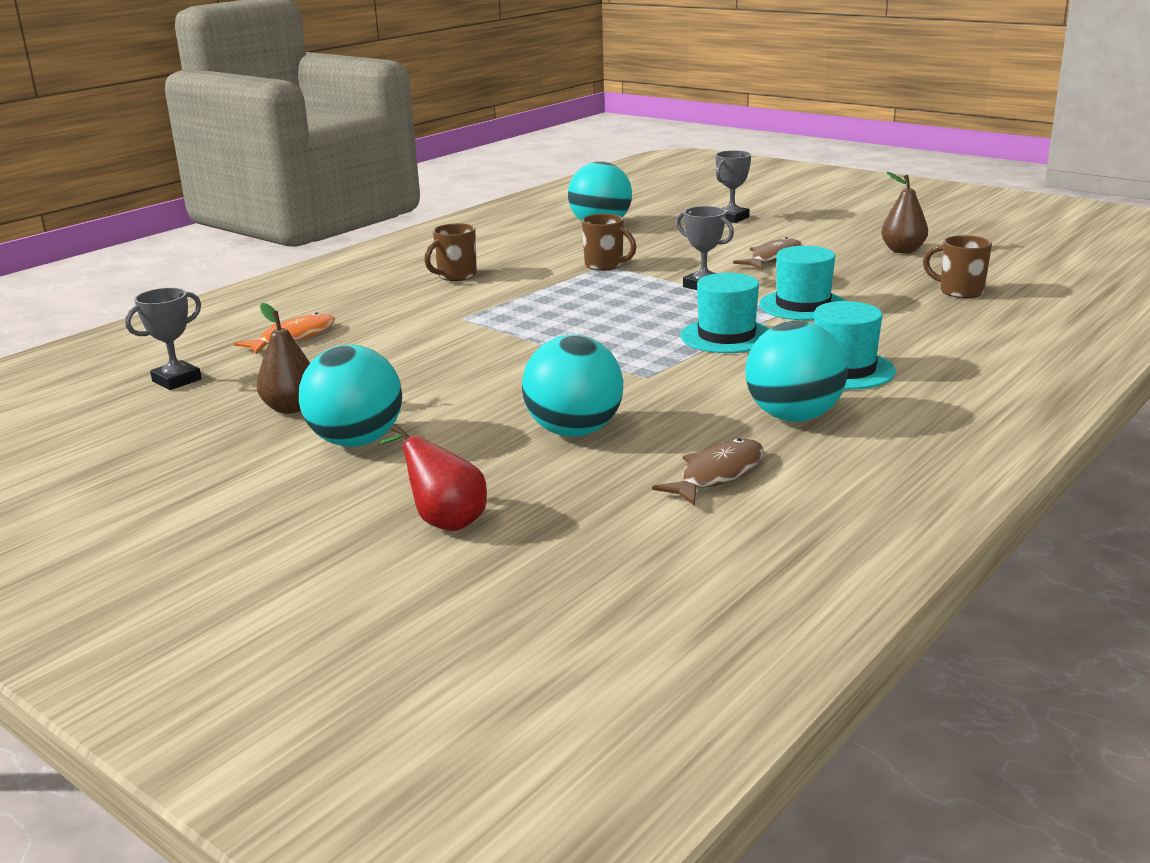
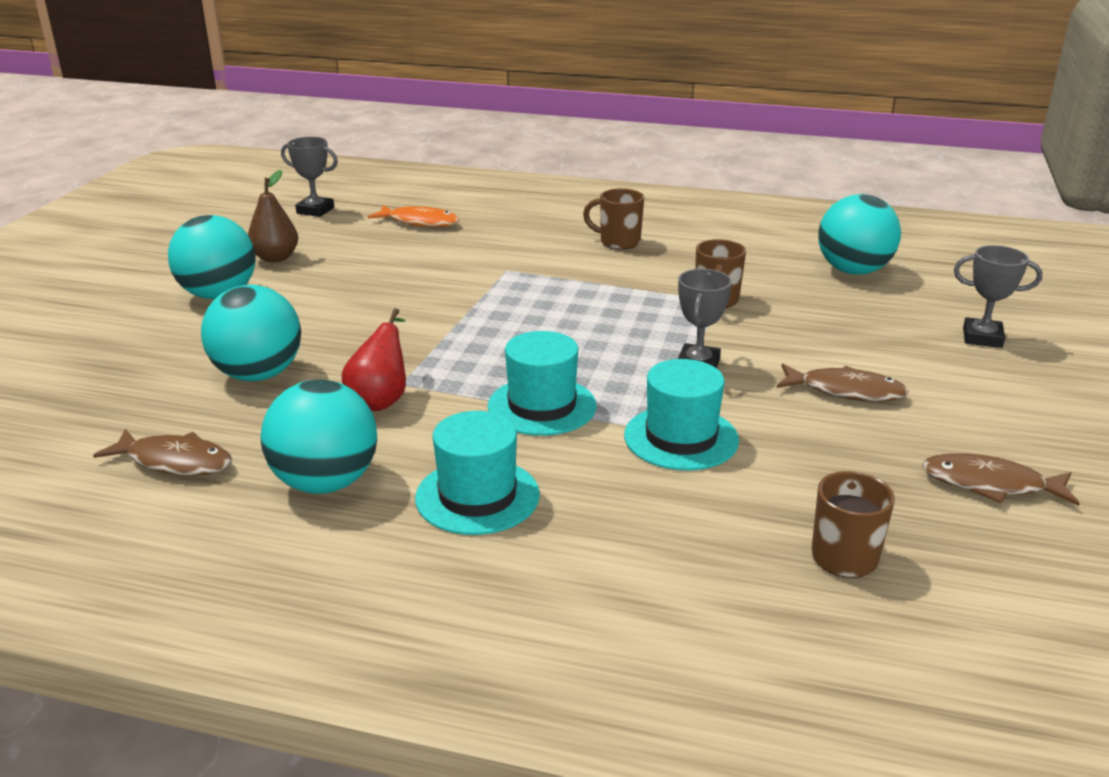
camera: 65 degrees right, 5 degrees up
red pear [378,424,487,531] -> red pear moved to [342,308,406,411]
brown pear [881,172,928,253] -> brown fish [922,453,1080,506]

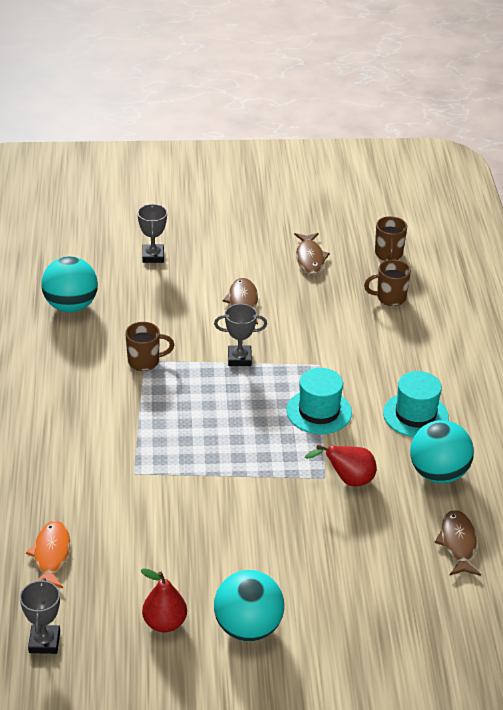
camera: 110 degrees left, 10 degrees up
turquoise ball [201,285,301,381] -> none
brown pear [248,170,298,263] -> red pear [141,568,187,633]
brown mug [583,188,644,250] -> brown mug moved to [375,216,407,261]
turquoise hat [624,359,739,470] -> none

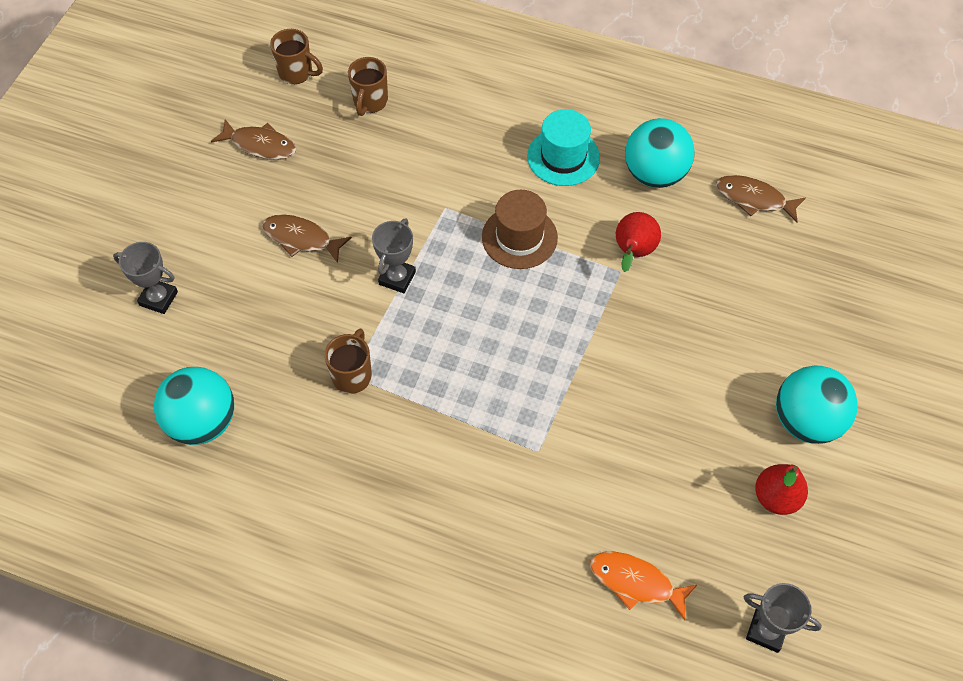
camera: 65 degrees left, 20 degrees up
turquoise hat [286,368,352,434] -> brown hat [482,190,558,269]

